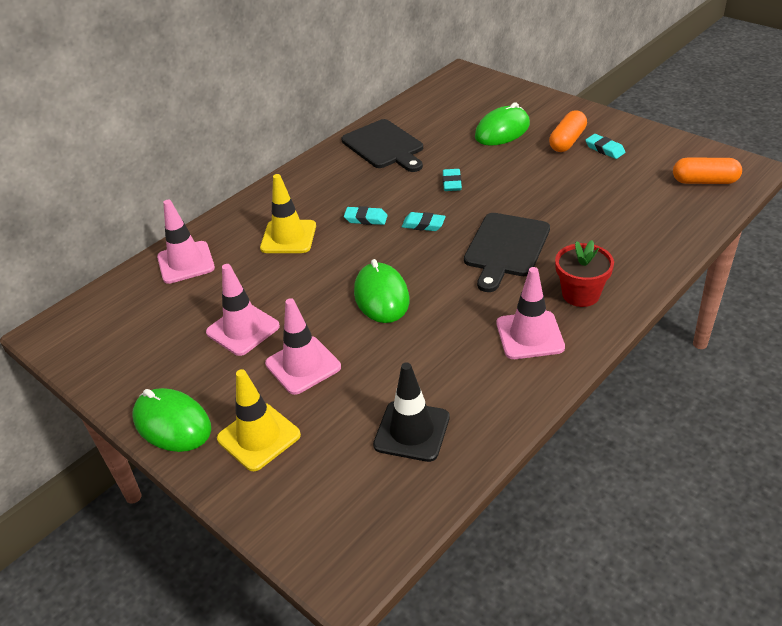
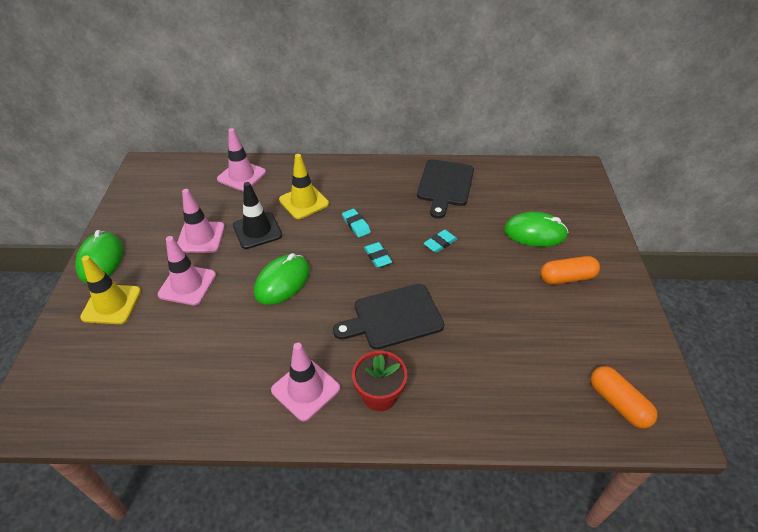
camera: 45 degrees right, 5 degrees up
black traffic cone [373,362,450,462] -> black traffic cone moved to [233,182,282,249]
turquoise eraser [586,134,625,159] -> none

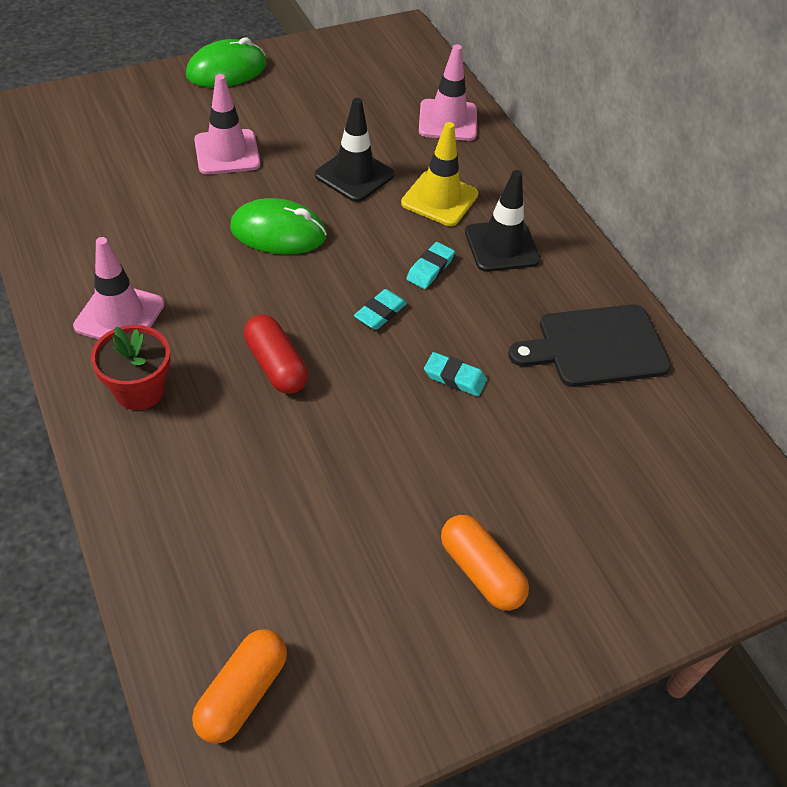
camera: 60 degrees right, 5 degrees up
yellow traffic cone [80,256,141,324] -> none
pink traffic cone [177,189,225,253] -> none
black cutting board [333,284,444,350] -> red capsule [244,315,308,394]
green mouse [504,212,568,247] -> none
none -> black traffic cone [465,170,540,272]

